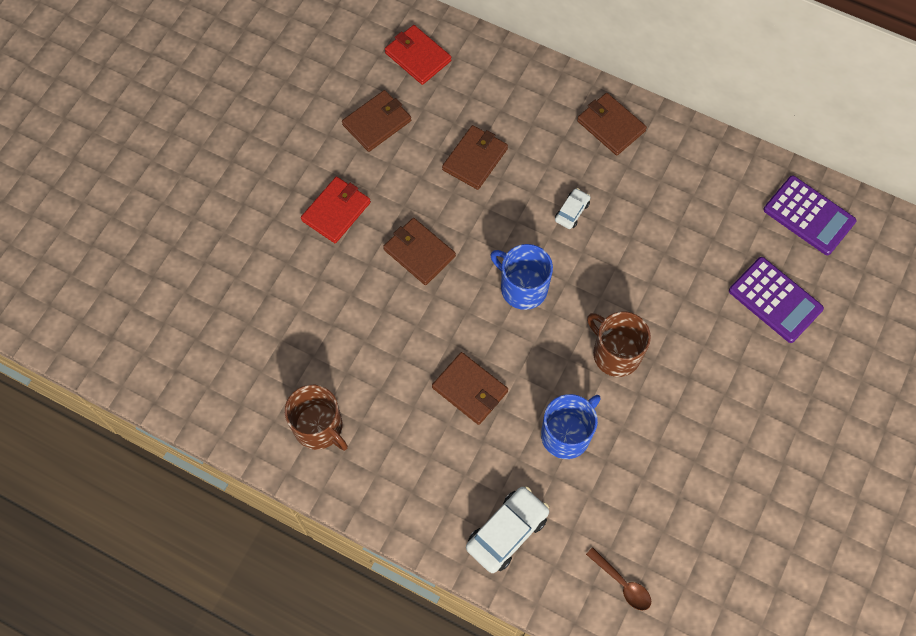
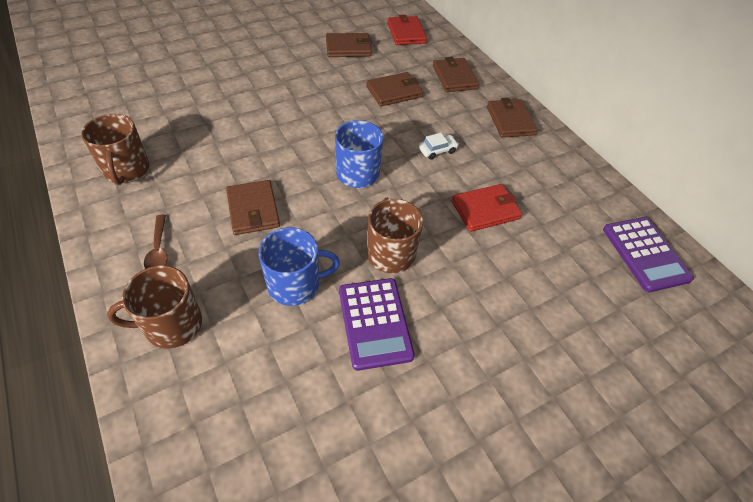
camera: 30 degrees right, 15 degrees down
red wallet [301,177,371,243] -> red wallet moved to [451,184,522,232]
brown wallet [383,218,456,285] -> brown wallet moved to [433,57,479,92]
white car [466,486,549,573] -> brown mug [107,265,202,349]
brown spoon [586,547,651,611] -> brown spoon moved to [144,214,168,269]
purple calculator [729,257,824,343] -> purple calculator moved to [339,278,415,371]

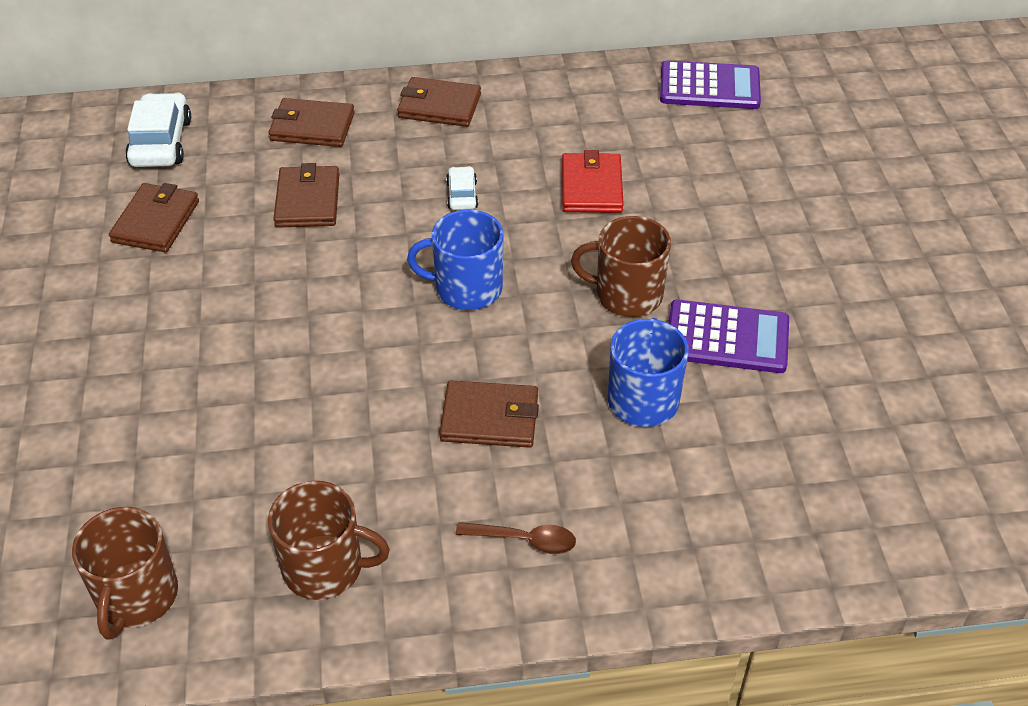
camera: 65 degrees left, 5 degrees down
brown mug [107,265,202,349] -> brown mug moved to [72,507,178,640]
red wallet [387,15,427,45] -> white car [125,93,191,167]

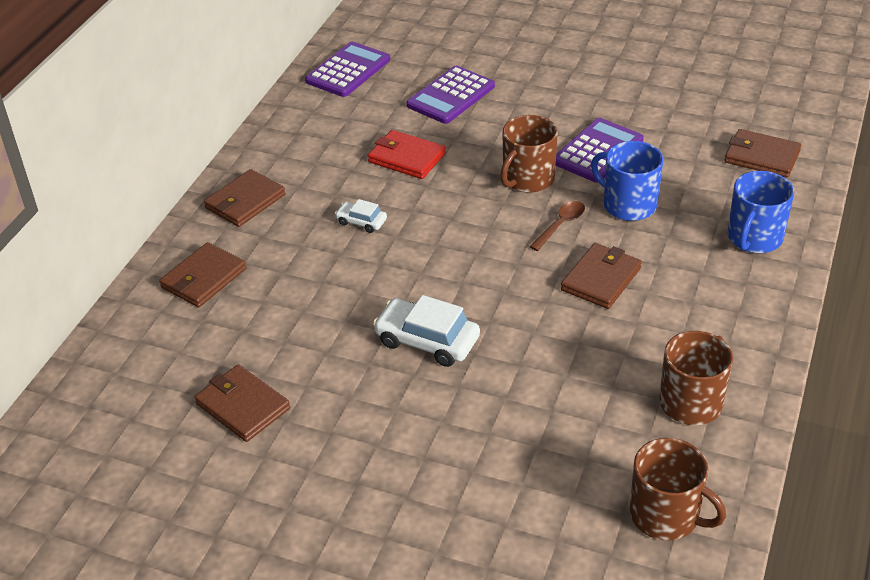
camera: 60 degrees left, 5 degrees down
white car [125,93,191,167] -> white car moved to [373,295,480,367]
brown wallet [273,163,339,228] -> brown wallet moved to [725,129,801,178]
blue mug [407,210,503,310] -> blue mug moved to [728,171,794,253]
brown spoon [456,522,576,554] -> brown spoon moved to [529,201,585,251]
none -> purple calculator [406,66,495,124]

